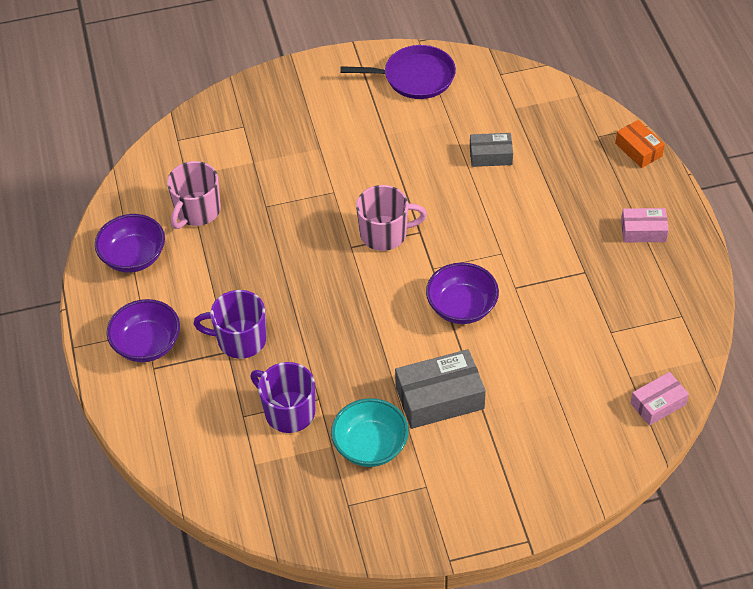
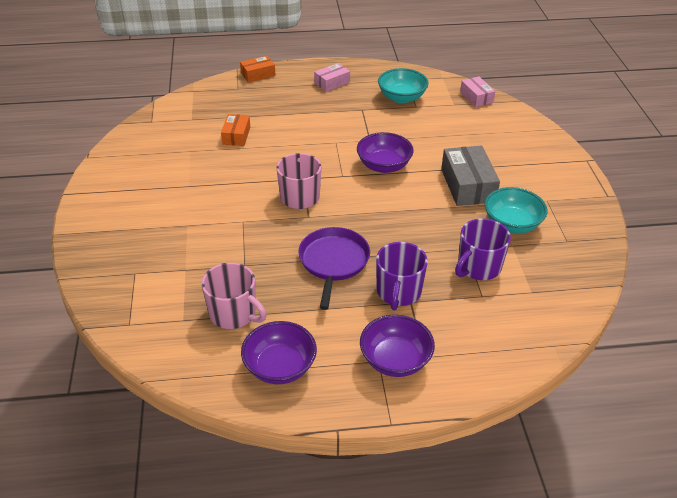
camera: 85 degrees left, 10 degrees down
purple pan [340,45,456,99] -> purple pan moved to [298,227,370,310]
grey box [470,133,513,167] -> orange box [221,114,250,146]
pink box [621,208,669,242] -> pink box turned 45 degrees clockwise [314,63,350,92]
none -> turquoise bowl [378,68,429,103]

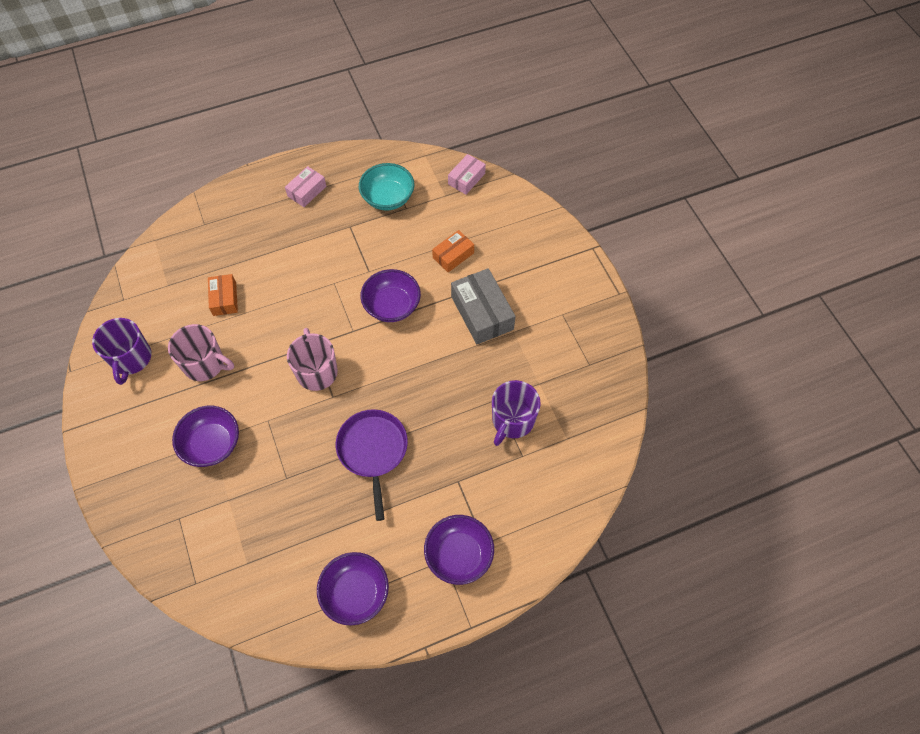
camera: 15 degrees left, 20 degrees up
pink mug [202,263,267,329] -> pink mug moved to [168,324,234,381]
orange box [240,56,276,83] -> orange box moved to [432,230,474,272]
purple mug [376,242,428,310] -> purple mug moved to [92,318,151,385]
pink box [460,76,495,107] -> pink box turned 75 degrees clockwise [448,154,486,194]
turquoise bowl [485,187,547,233] -> none
none -> purple bowl [172,406,239,467]

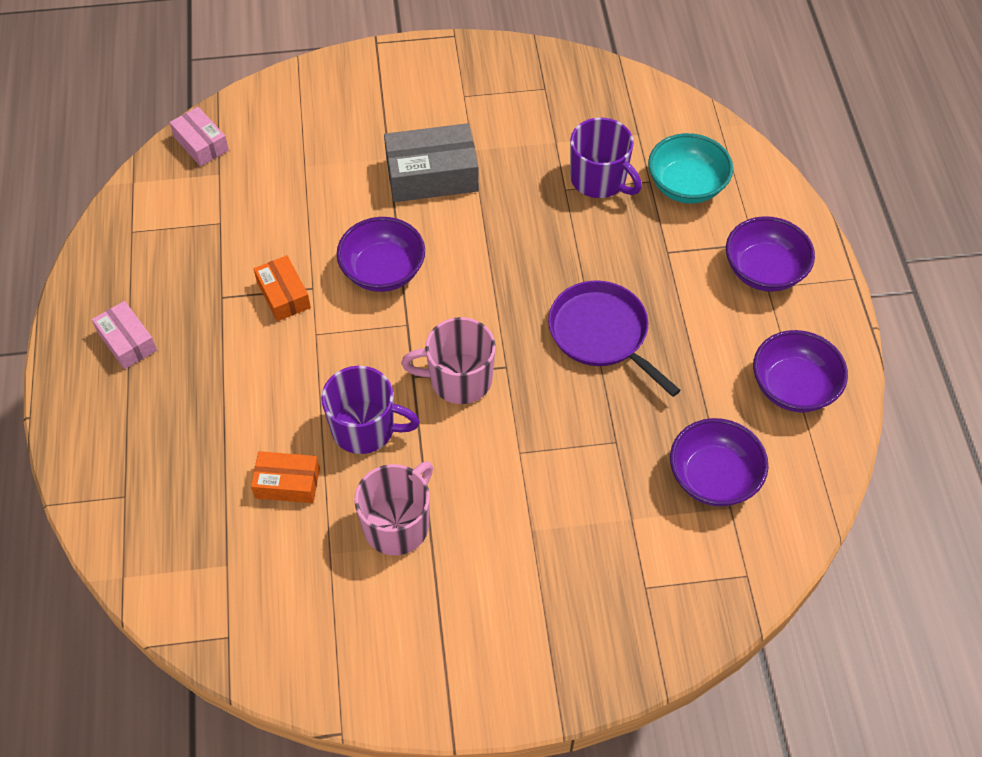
camera: 75 degrees left, 5 degrees down
purple mug [92,318,151,385] -> purple mug moved to [321,366,420,454]
purple bowl [172,406,239,467] -> purple bowl moved to [670,418,768,507]
purple pan [336,409,408,521] -> purple pan turned 45 degrees clockwise [548,280,681,397]
turquoise bowl [359,163,414,211] -> turquoise bowl moved to [648,133,733,204]
orange box [432,230,474,272] -> orange box moved to [254,255,311,321]

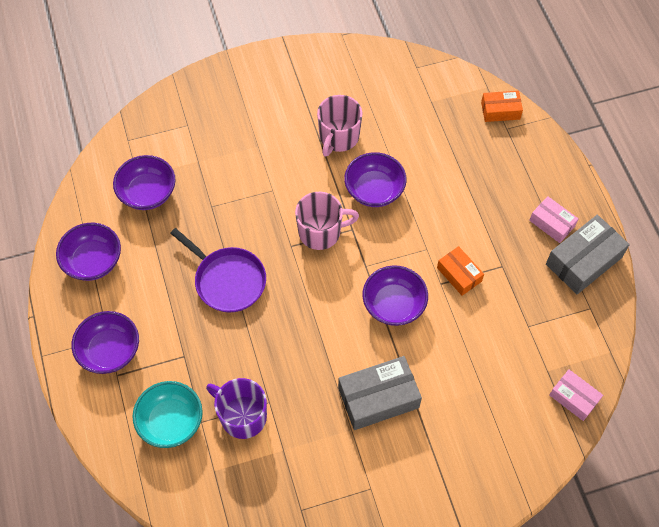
camera: 170 degrees right, 5 degrees up
orange box [251,451,320,503] -> orange box moved to [481,91,523,122]
purple mug [321,366,420,454] -> purple bowl [344,152,407,207]
none -> grey box [546,215,630,294]

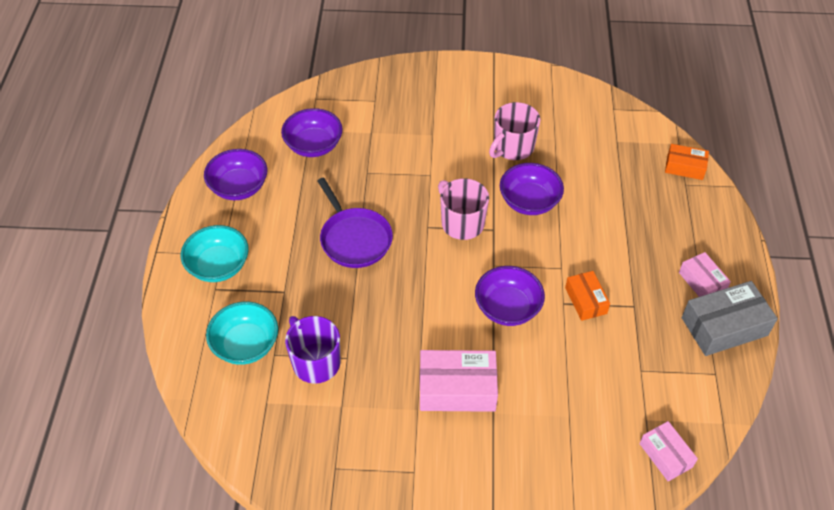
camera: 20 degrees right, 10 degrees down
purple bowl [71,311,139,374] -> turquoise bowl [181,225,249,282]
pink mug [295,192,359,250] -> pink mug turned 135 degrees counterclockwise [438,178,489,240]
grey box [338,356,422,430] -> pink box [420,350,498,412]

